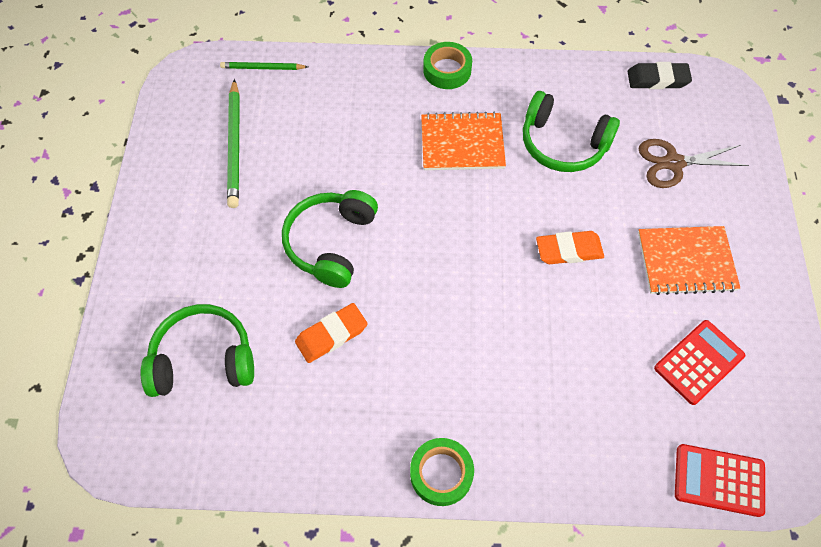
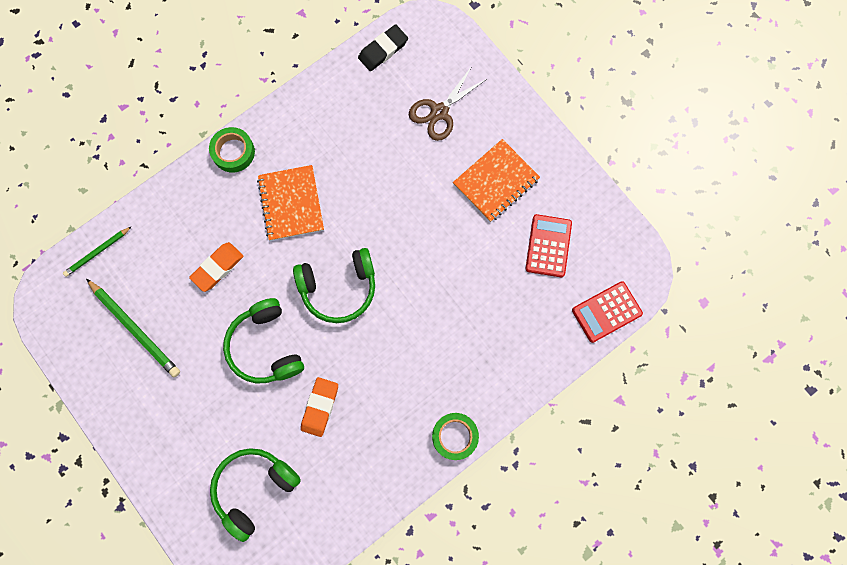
camera: 40 degrees left, 15 degrees up
orange notebook [421,111,506,170] -> orange notebook turned 60 degrees counterclockwise [257,165,324,241]
green headphones [523,91,620,172] -> green headphones moved to [293,248,375,323]
orange eraser [536,231,604,264] -> orange eraser moved to [189,242,243,292]

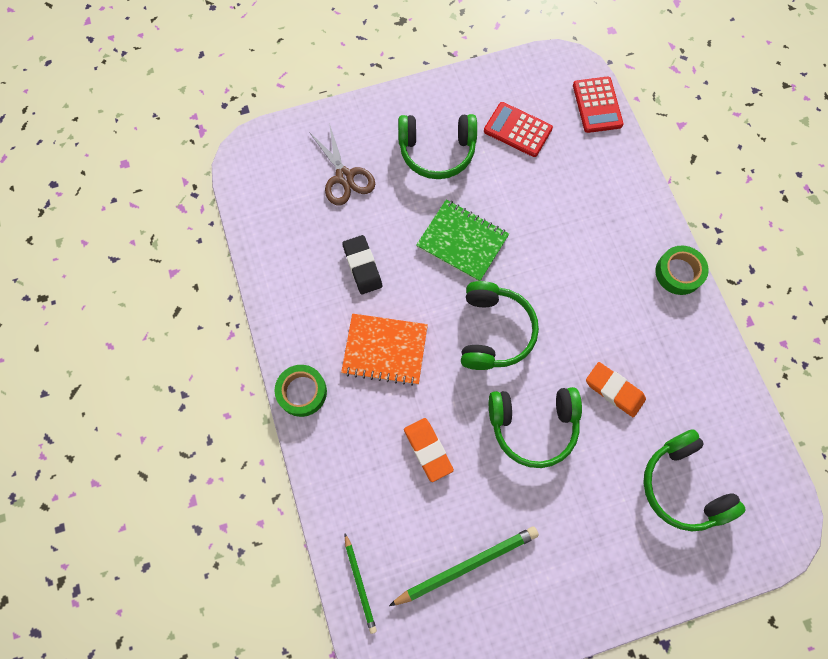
camera: 70 degrees left, 5 degrees down
black eraser [358,24,408,71] -> black eraser moved to [342,235,382,294]
orange notebook [453,139,540,222] -> green headphones [398,114,477,179]
none -> green notebook [416,199,509,281]

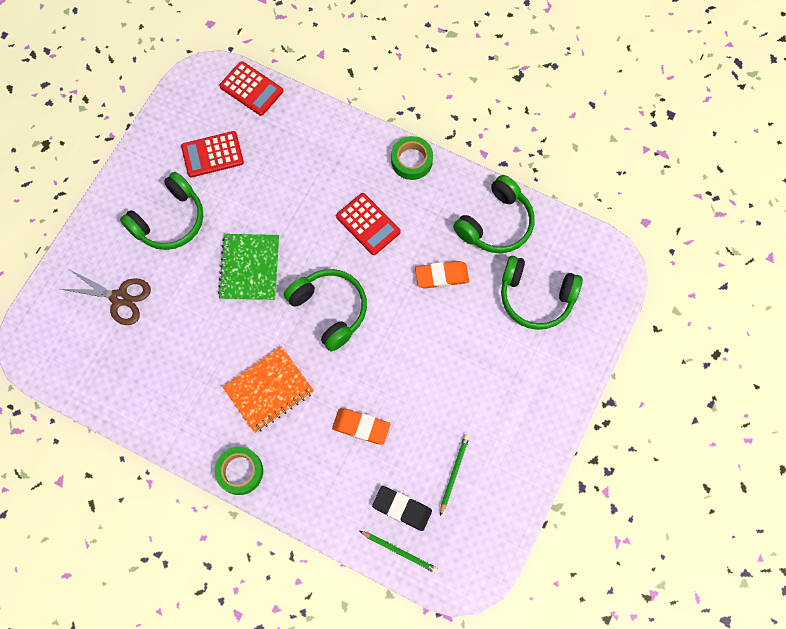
camera: 45 degrees left, 0 degrees up
black eraser [342,235,382,294] -> black eraser moved to [372,486,432,531]
green pencil [389,526,539,606] -> green pencil [440,435,470,516], size x0.60
green notebook [416,199,509,281] -> green notebook turned 75 degrees counterclockwise [218,234,279,301]
green headphones [489,387,582,468] -> green headphones moved to [453,175,535,253]
none -> red calculator [336,193,401,255]

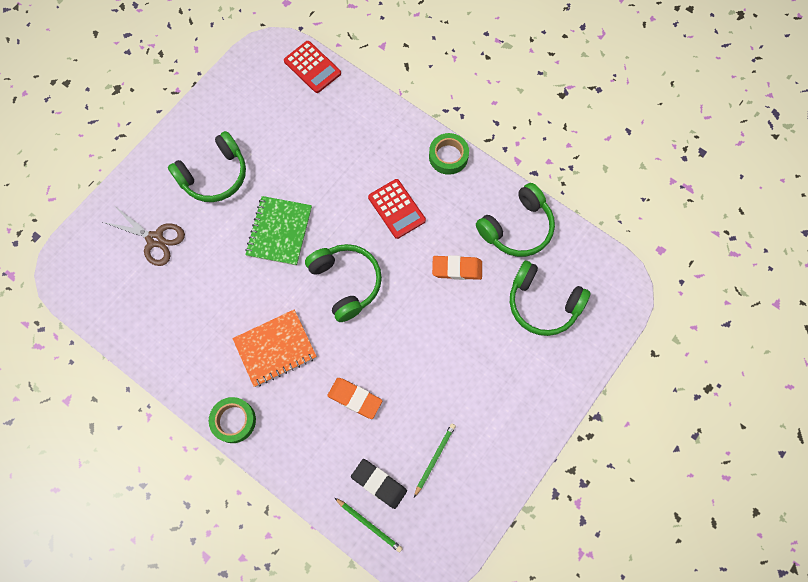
camera: 10 degrees right, 0 degrees up
red calculator [181,131,244,177] -> none

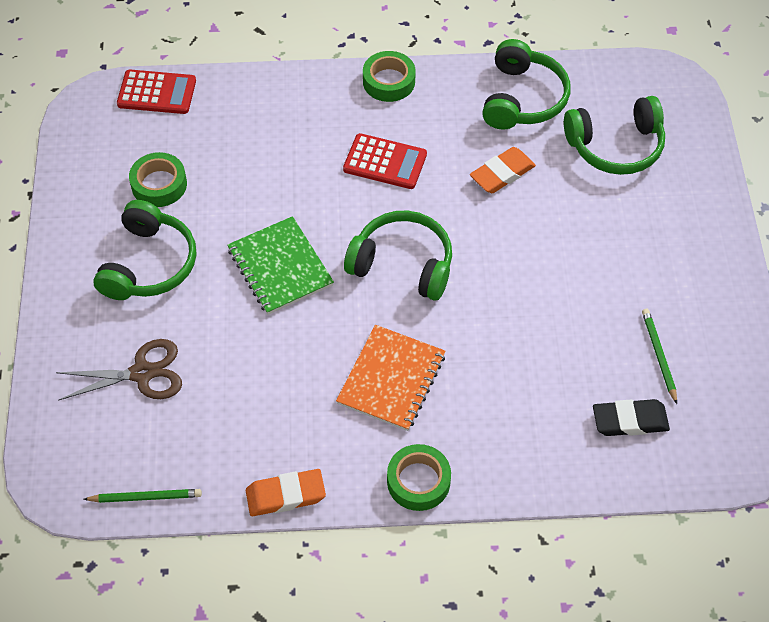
camera: 40 degrees left, 15 degrees down
orange eraser [327,378,382,419] -> orange eraser moved to [246,469,326,516]
green pencil [335,498,403,553] -> green pencil moved to [83,489,202,503]
none -> green tape [129,152,187,207]

